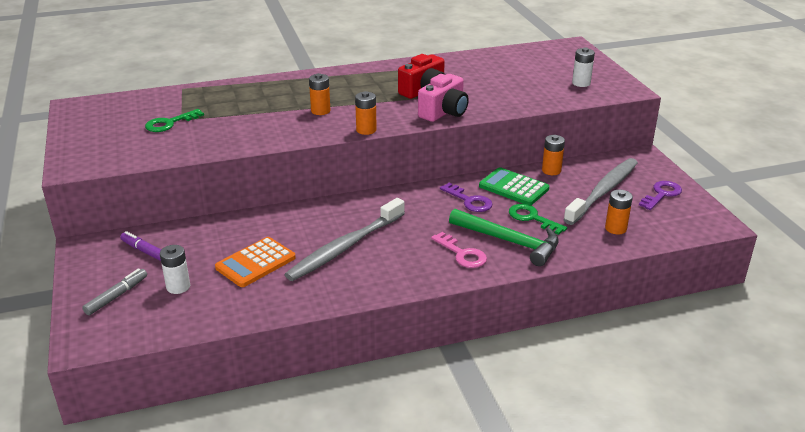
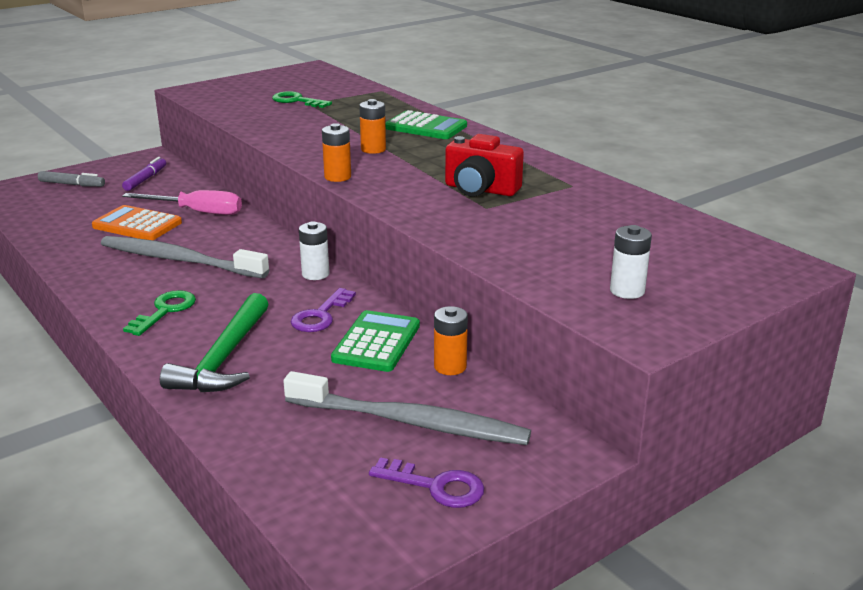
camera: 70 degrees right, 5 degrees down
white battery [160,245,190,294] -> white battery moved to [299,221,329,280]
pink camera [418,74,469,122] -> none
pink key [431,232,487,268] -> none
green key [509,204,567,235] -> green key moved to [123,290,196,336]
orange battery [605,189,633,234] -> none
none -> pink screwdriver [122,190,242,215]
none -> green calculator [386,110,467,139]

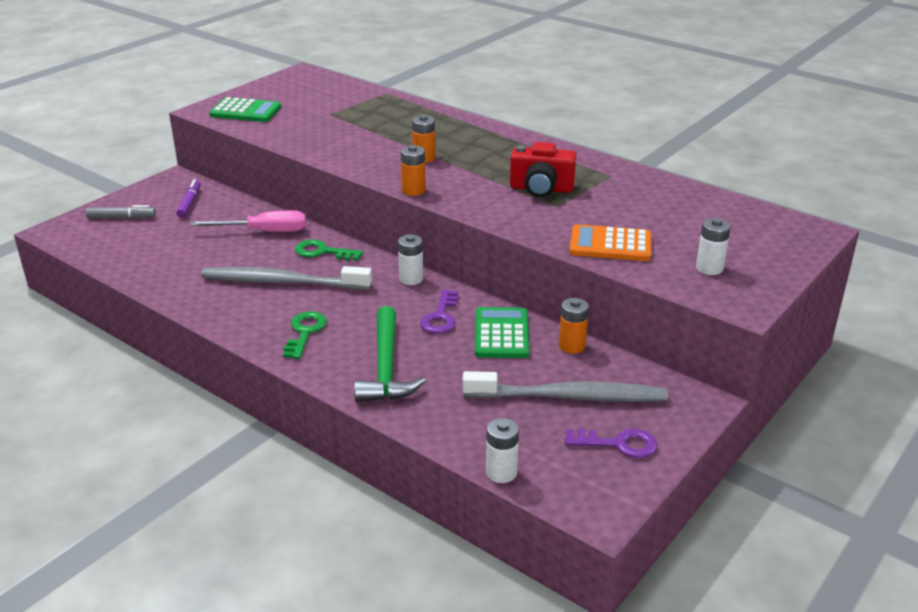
camera: 15 degrees left, 5 degrees up
orange calculator [92,205,182,240] -> orange calculator moved to [569,224,651,261]
green key [272,91,332,108] -> green key moved to [295,239,363,261]
green calculator [386,110,467,139] -> green calculator moved to [209,97,281,122]
none -> white battery [486,418,519,483]

